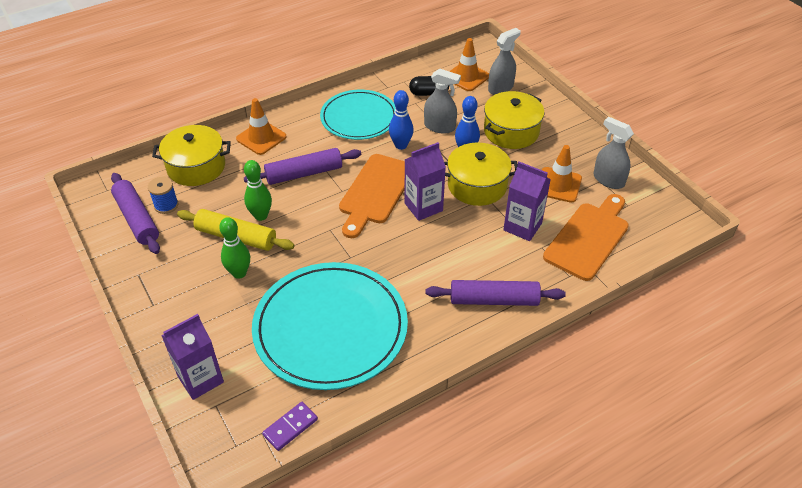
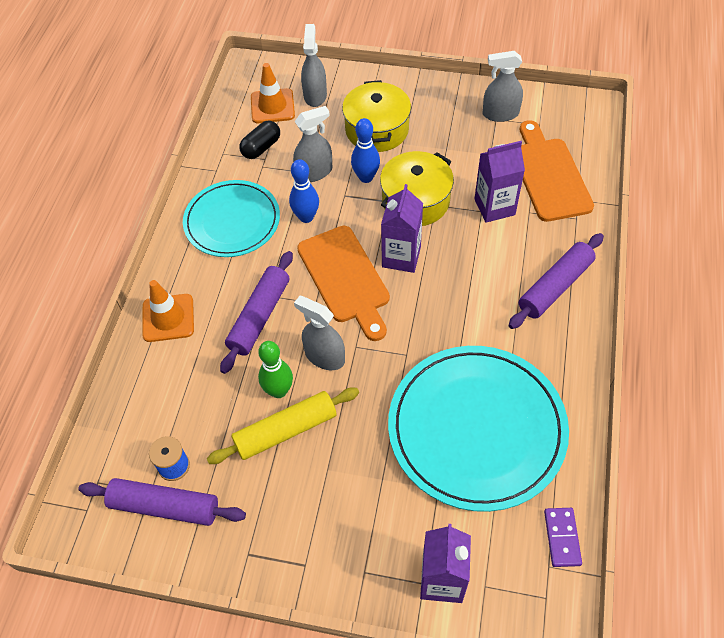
camera: 45 degrees left, 10 degrees up
yellow pot [152,125,231,186] -> none
green bowling pin [219,217,250,279] -> none
orange traffic cone [542,145,582,203] -> none
none -> grey spray bottle [294,296,345,370]

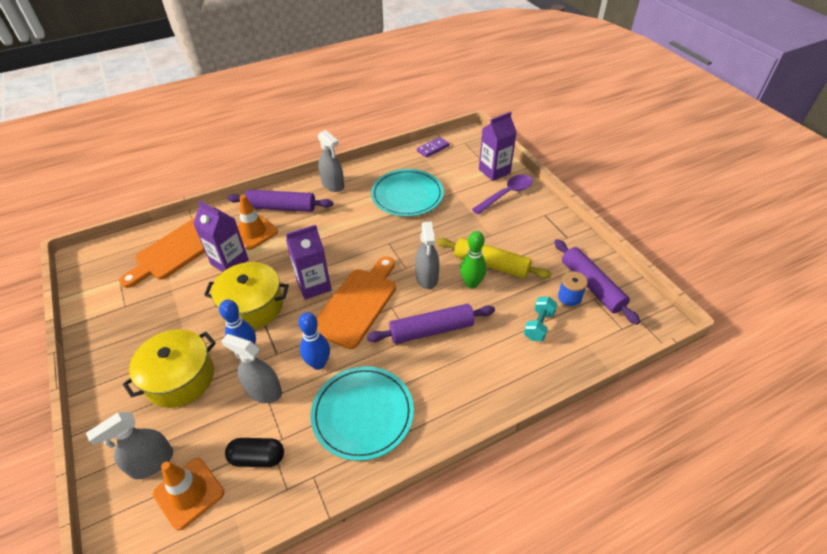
camera: 130 degrees left, 10 degrees down
orange traffic cone [142,280,194,342] -> orange traffic cone moved to [237,195,278,250]
turquoise plate [388,346,569,512] -> turquoise plate [371,169,444,216], size x0.64
grey spray bottle [483,51,523,122] -> grey spray bottle moved to [318,130,344,192]
none -> purple spoon [472,175,533,214]
none -> turquoise dumbbell [524,297,558,341]

